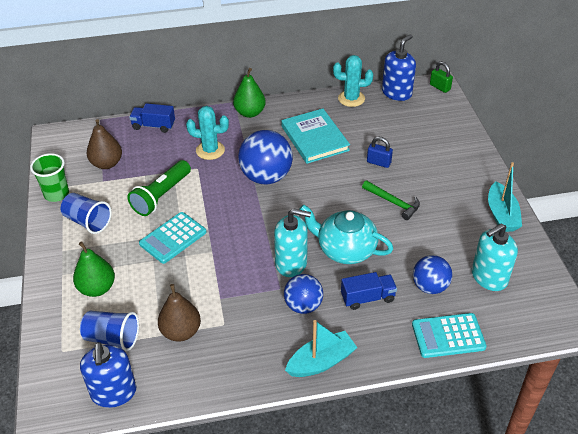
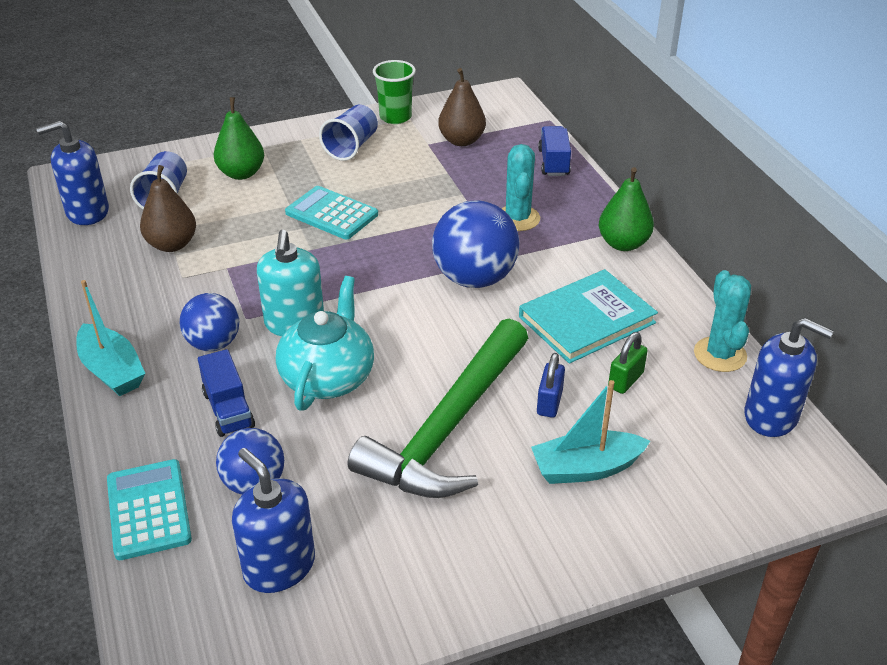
camera: 80 degrees right, 5 degrees down
green flashlight [128,160,191,216] -> none
green hammer [362,180,420,220] -> green hammer [348,319,528,498], size x2.21
green padlock [430,61,453,93] -> green padlock moved to [608,332,648,394]
turquoise soap dispenser [472,223,518,291] -> blue soap dispenser [232,448,315,593]
turquoise boat [488,162,522,232] -> turquoise boat moved to [531,380,650,484]

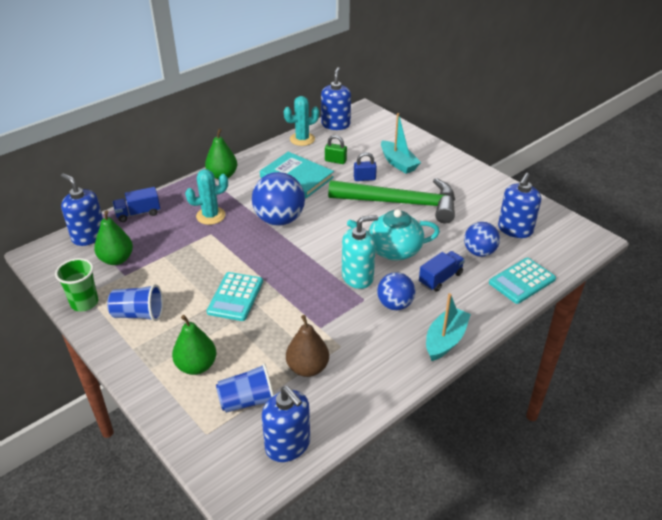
camera: 110 degrees left, 0 degrees up
brown pear [438,68,486,146] -> green pear [94,210,133,265]
none -> blue soap dispenser [61,173,103,246]

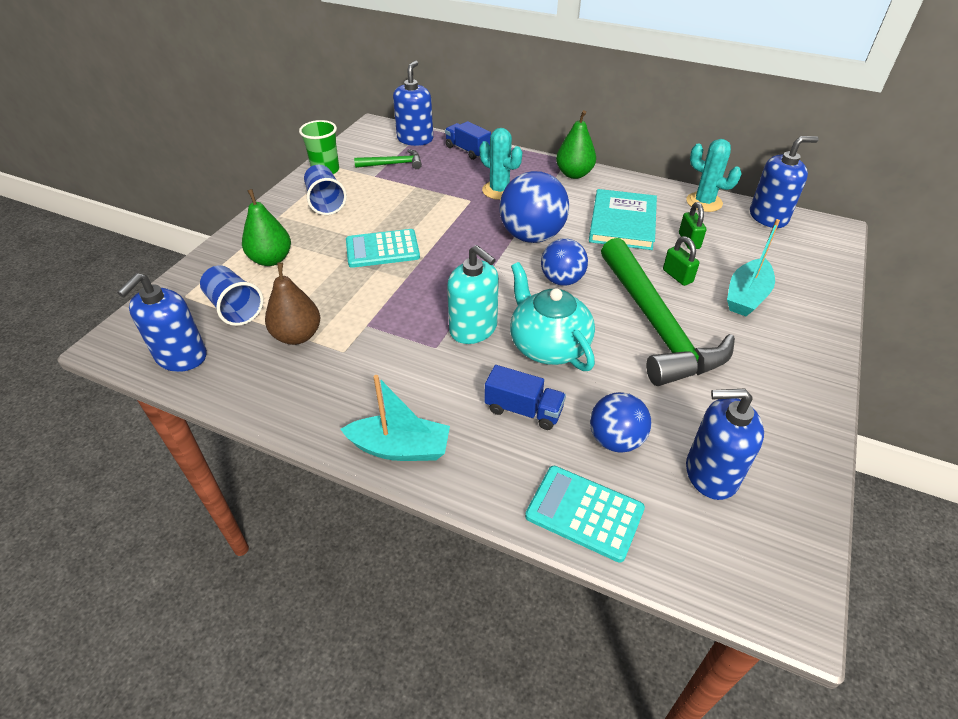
camera: 65 degrees right, 5 degrees up
green pear [94,210,133,265] -> green hammer [354,149,422,169]
blue padlock [354,152,377,181] -> green padlock [663,236,699,286]
blue ball [377,272,415,310] -> blue ball moved to [541,238,588,286]

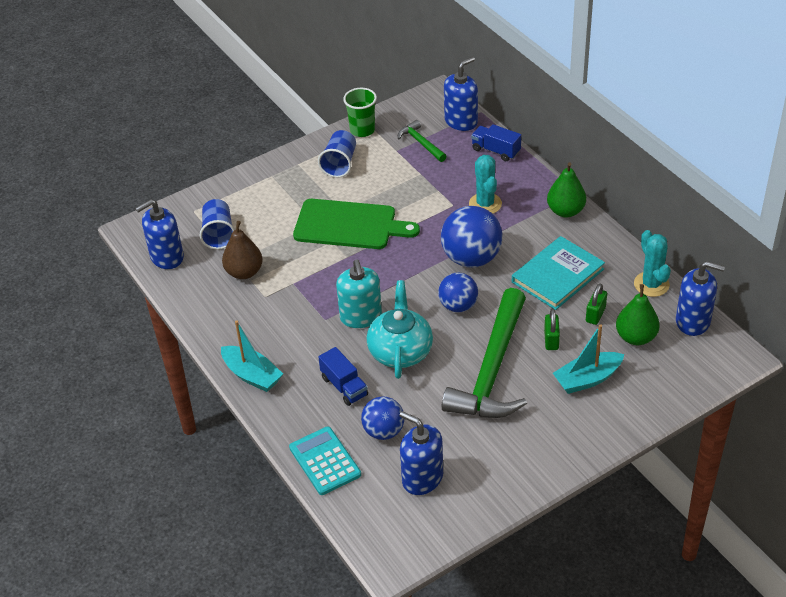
camera: 35 degrees right, 0 degrees up
green pear [242,189,291,266] -> green pear moved to [616,284,660,345]
turquoise calculator [346,229,420,268] -> green cutting board [293,199,420,249]
green hammer [354,149,422,169] -> green hammer turned 150 degrees counterclockwise [398,120,447,162]
blue truck [445,121,491,160] -> blue truck turned 45 degrees counterclockwise [471,124,521,161]

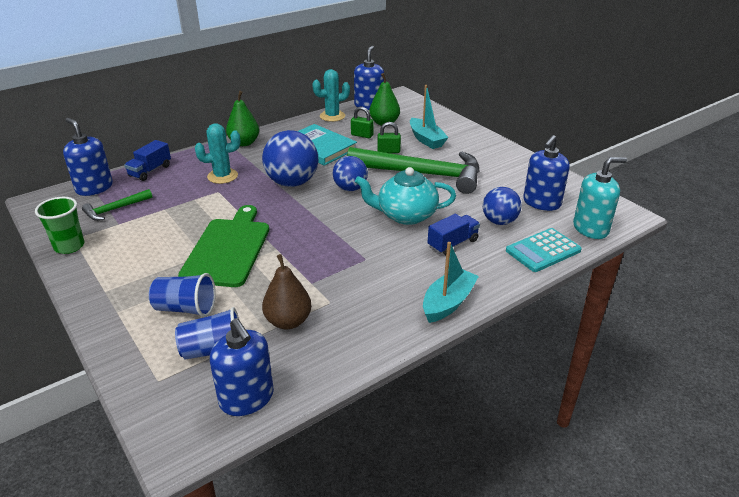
camera: 95 degrees left, 10 degrees down
blue cup [318,130,356,178] -> blue cup moved to [149,273,216,317]
turquoise soap dispenser [336,259,382,328] -> turquoise soap dispenser moved to [573,157,627,239]

